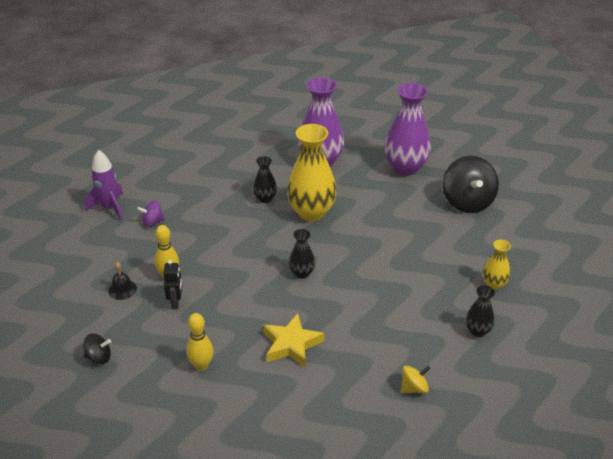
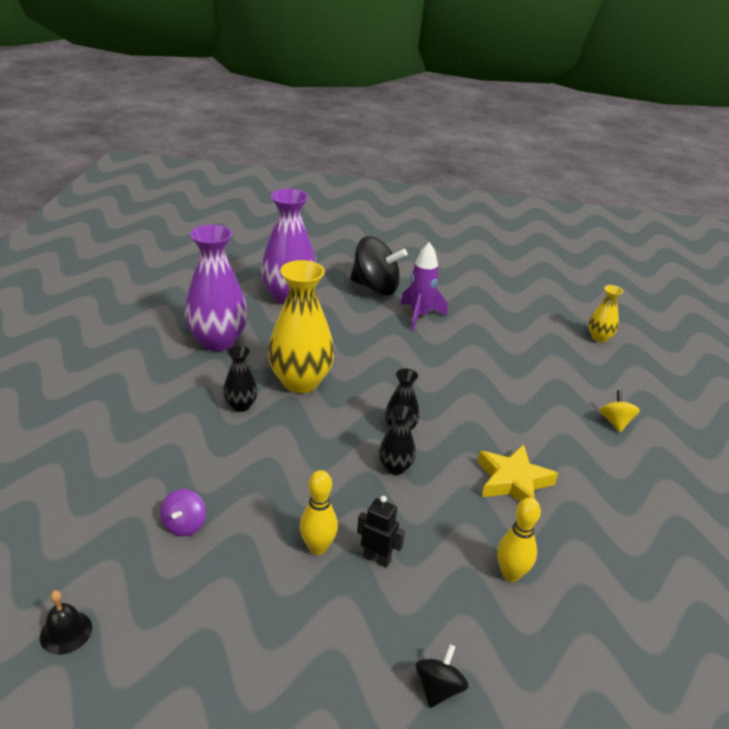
camera: 65 degrees left, 5 degrees down
purple rocket [85,150,123,221] -> purple rocket moved to [400,242,447,331]
black bell [108,262,137,300] -> black bell moved to [40,590,92,655]
black vase [466,285,495,337] -> black vase moved to [379,405,416,475]
yellow vase [483,240,511,290] -> yellow vase moved to [589,285,623,342]

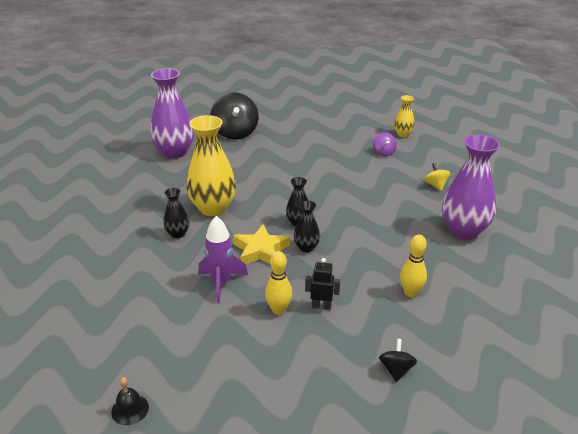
camera: 15 degrees left, 0 degrees up
purple spinning top [160,489,206,536] -> purple spinning top moved to [373,132,397,156]
purple vase [184,224,248,351] -> purple vase moved to [442,134,500,239]
black spinning top [350,236,407,295] -> black spinning top turned 75 degrees clockwise [211,92,259,140]
purple rocket [400,242,447,331] -> purple rocket moved to [199,216,248,303]
yellow star [478,445,558,502] -> yellow star moved to [233,224,290,264]

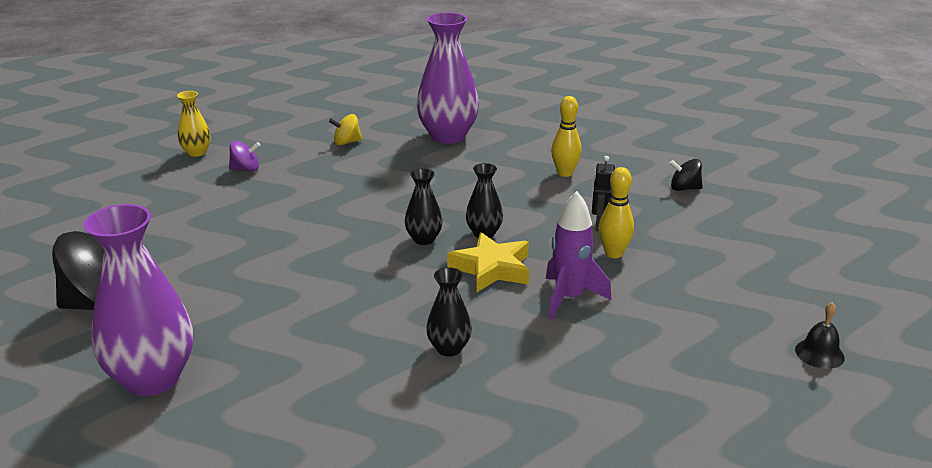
camera: 90 degrees left, 5 degrees down
yellow vase [186,115,236,216] -> none

